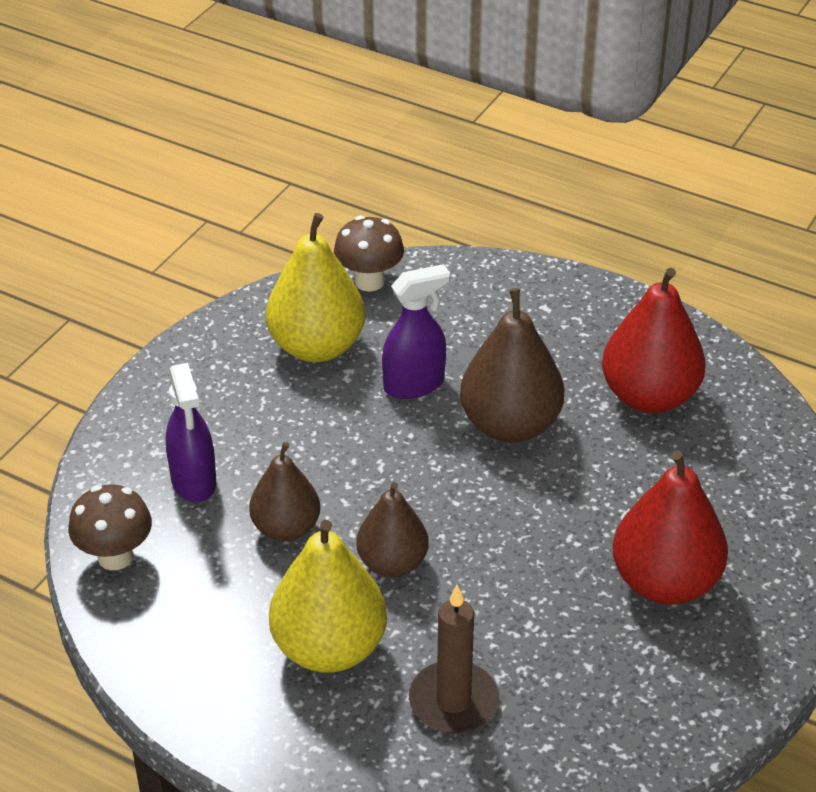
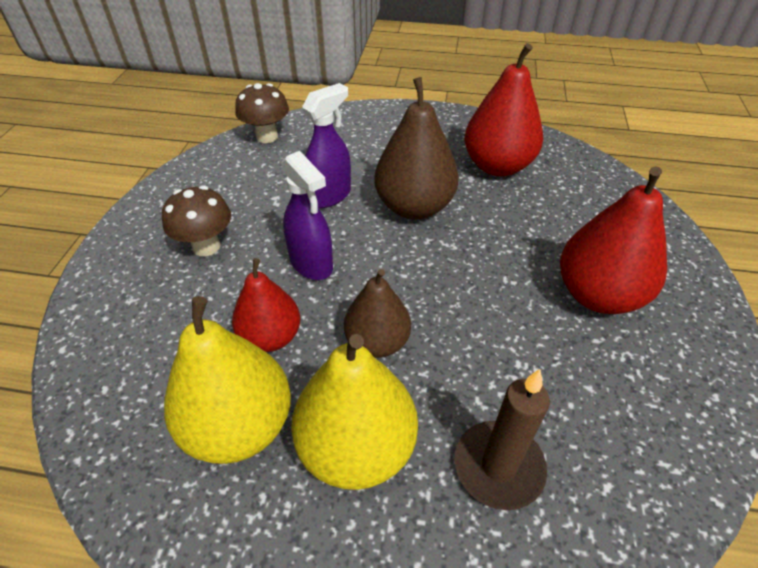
camera: 20 degrees left, 5 degrees up
brown mushroom [68,485,152,570] -> brown mushroom moved to [162,185,231,256]
purple spray bottle [166,363,216,503] -> purple spray bottle moved to [281,151,333,280]
brown pear [249,442,320,541] -> red pear [232,258,300,352]
yellow pear [266,213,365,362] -> yellow pear moved to [164,296,291,464]

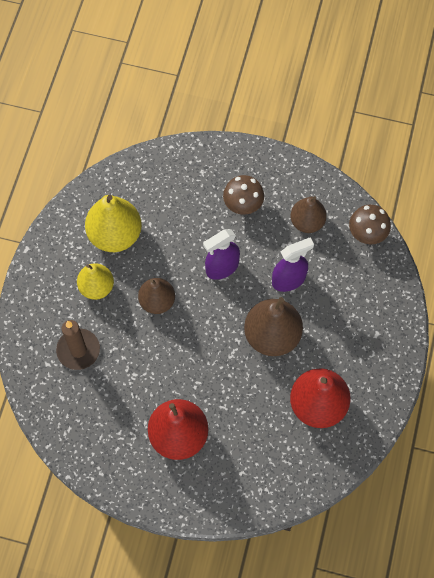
camera: 95 degrees right, 20 degrees up
red pear [232,258,300,352] -> none
yellow pear [291,334,418,490] -> yellow pear [77,263,114,300], size x0.64
purple spray bottle [302,83,351,208] -> purple spray bottle turned 75 degrees counterclockwise [272,237,314,292]
none -> brown pear [291,196,327,233]

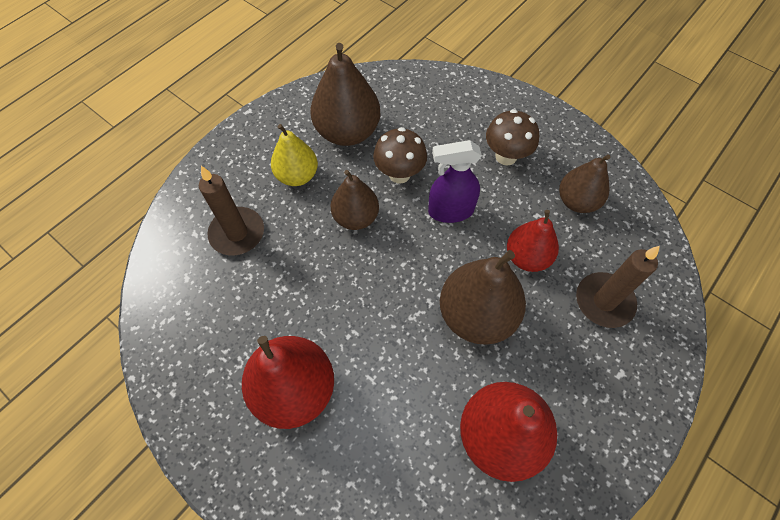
camera: 25 degrees right, 5 degrees down
yellow pear [85,195,142,252] -> brown pear [311,43,381,146]
purple spray bottle [272,237,314,292] -> red pear [507,210,559,272]
brown mushroom [349,204,391,244] -> brown mushroom moved to [373,127,427,183]
none -> brown candle [576,246,660,328]

